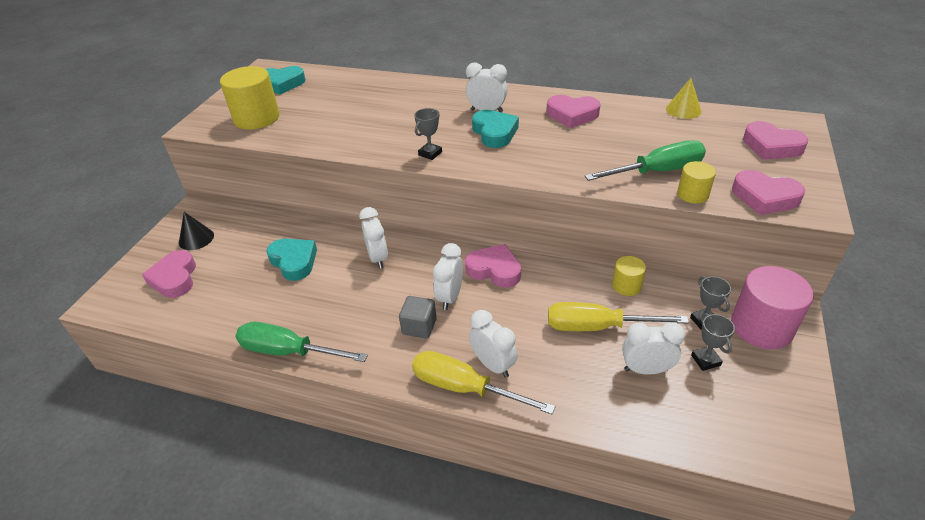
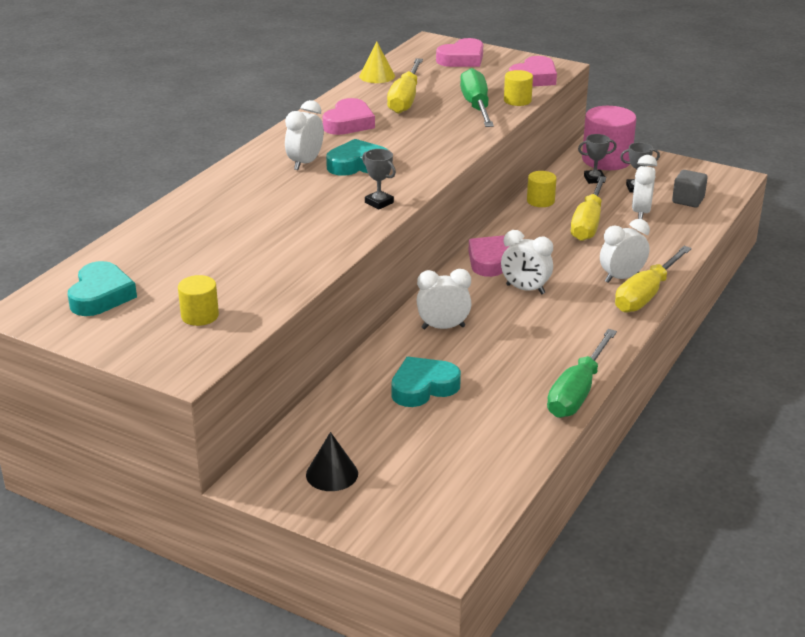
camera: 80 degrees left, 10 degrees down
pink heart [142,250,196,298] -> none
yellow cylinder [220,66,280,130] -> yellow cylinder [178,275,219,326], size x0.53
grey cube [399,296,437,338] -> grey cube moved to [672,170,708,208]
none -> yellow screwdriver [387,58,423,114]

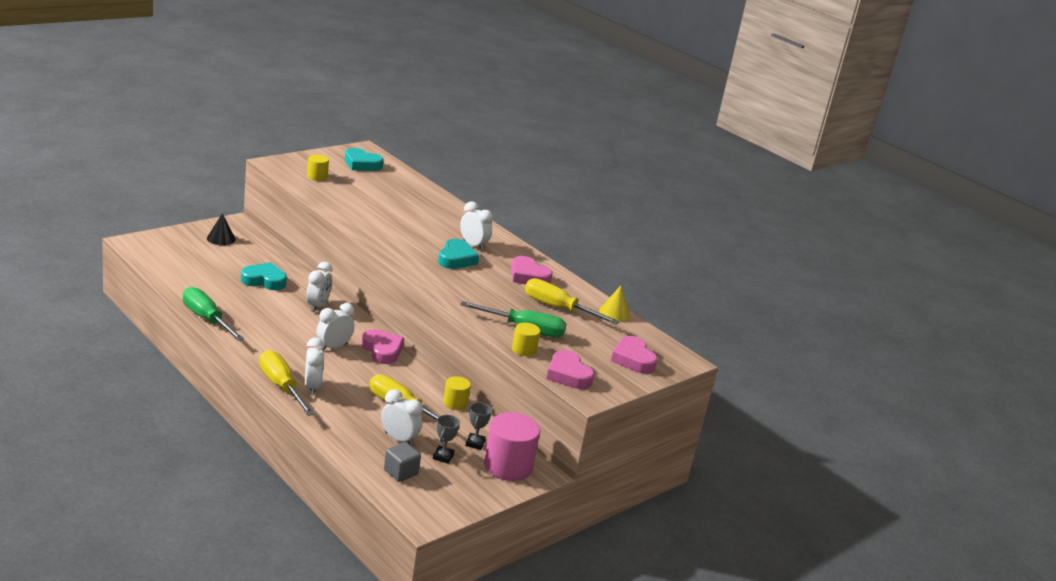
camera: 105 degrees right, 5 degrees down
grey trophy [362,149,396,210] -> none
turquoise heart [391,357,461,407] -> turquoise heart turned 75 degrees counterclockwise [241,262,287,290]

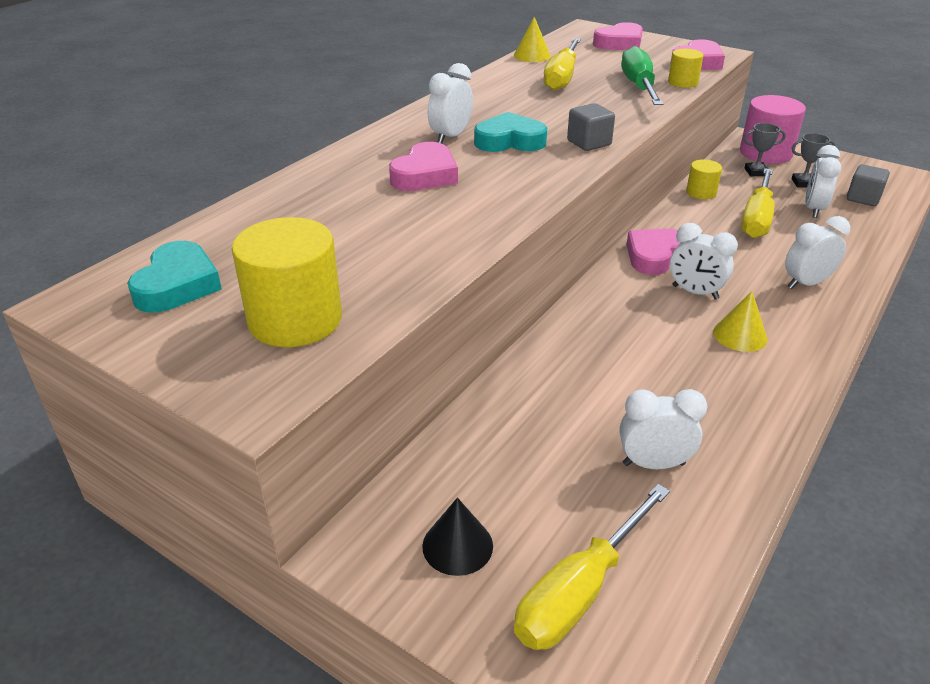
camera: 100 degrees left, 10 degrees up
green screwdriver [183,287,244,341] -> none
turquoise heart [241,262,287,290] -> none
yellow screwdriver [259,350,315,416] -> yellow screwdriver moved to [514,484,670,650]
white clock [306,262,333,312] -> white clock moved to [619,389,707,469]
yellow cylinder [307,155,329,181] -> yellow cylinder [232,217,342,347], size x1.88
pink heart [511,256,553,284] -> pink heart moved to [389,142,458,191]
none -> grey cube [567,103,615,151]
none -> yellow cone [713,291,768,352]

